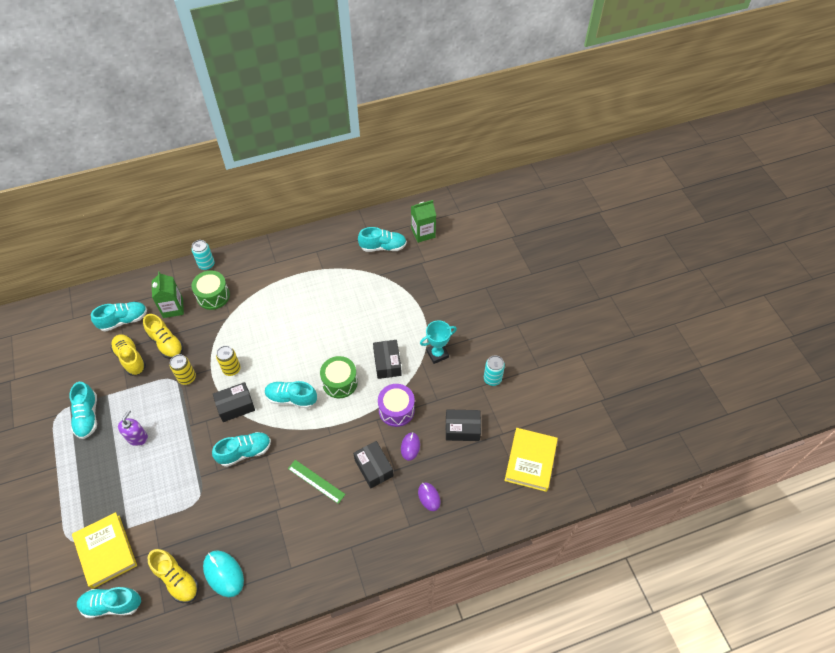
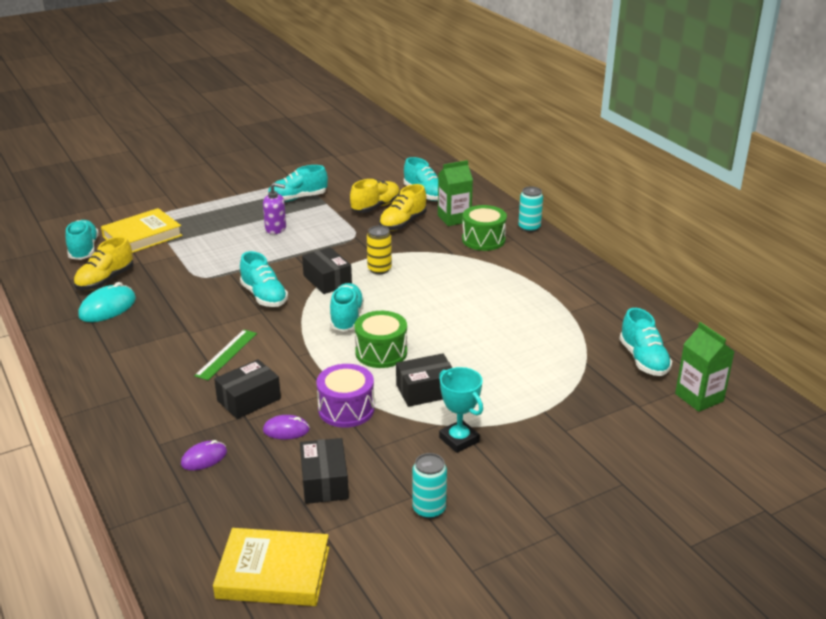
camera: 80 degrees right, 25 degrees down
yellow can [170,354,196,385] -> none

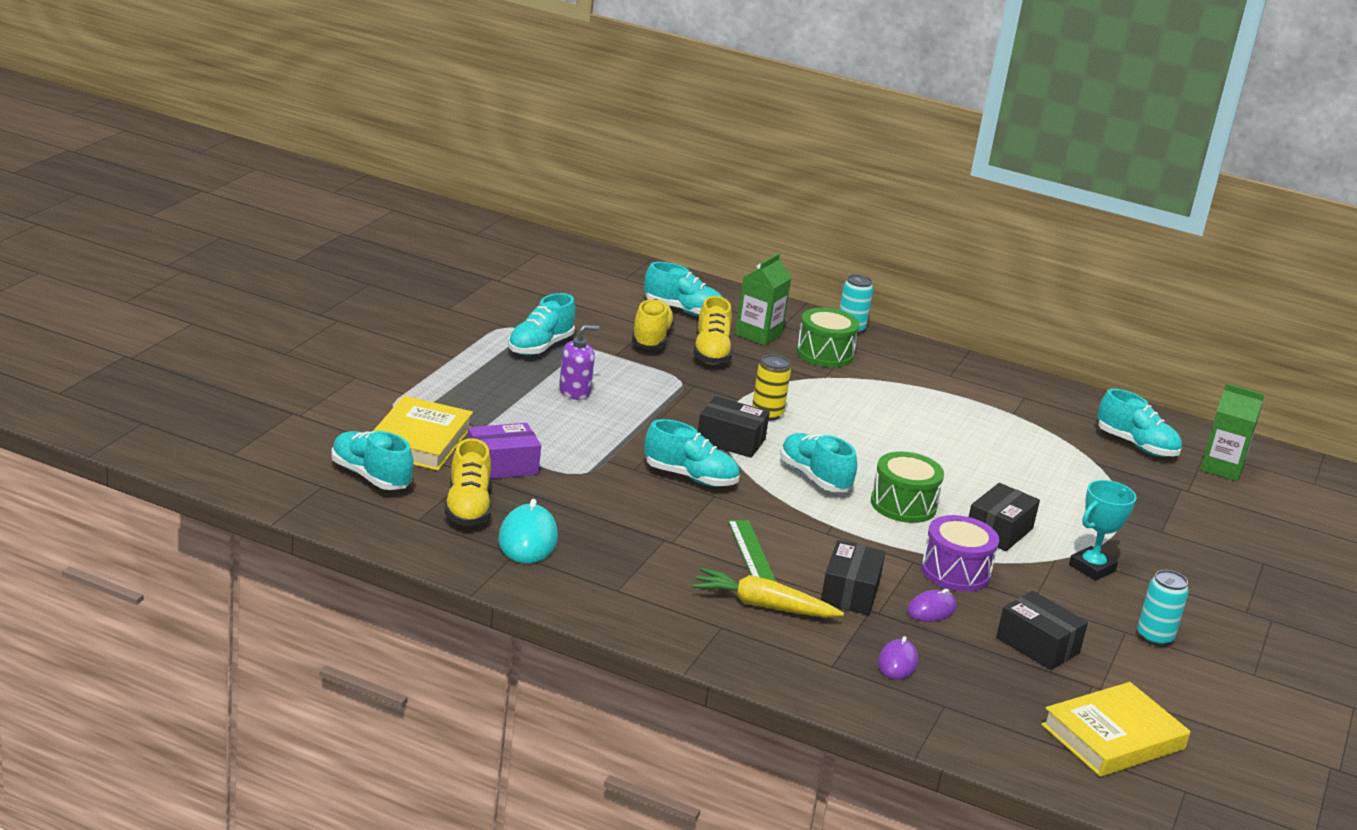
camera: 40 degrees left, 5 degrees down
turquoise trophy [439,367,483,453] -> turquoise trophy turned 60 degrees counterclockwise [1069,480,1137,581]
none -> purple box [467,423,541,479]
none -> yellow carrot [692,568,844,617]

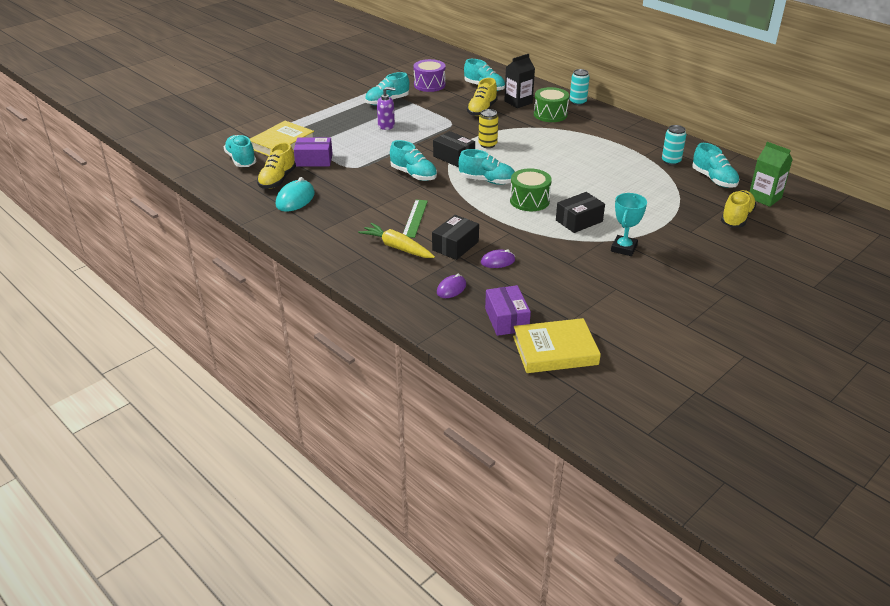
camera: 25 degrees right, 10 degrees up
yellow shoe [632,299,675,349] -> yellow shoe moved to [721,190,756,227]
green carton [735,253,791,346] -> black carton [504,54,535,108]
turquoise shoe [780,433,857,492] -> turquoise shoe turned 120 degrees clockwise [459,149,515,185]
purple drum [921,515,999,592] -> purple drum moved to [413,59,446,92]
black box [996,591,1088,670] -> none
turquoise trophy [1069,480,1137,581] -> turquoise trophy turned 45 degrees counterclockwise [611,193,647,256]
turquoise can [1137,570,1189,646] -> turquoise can moved to [662,125,686,165]
none -> purple box [485,285,531,336]

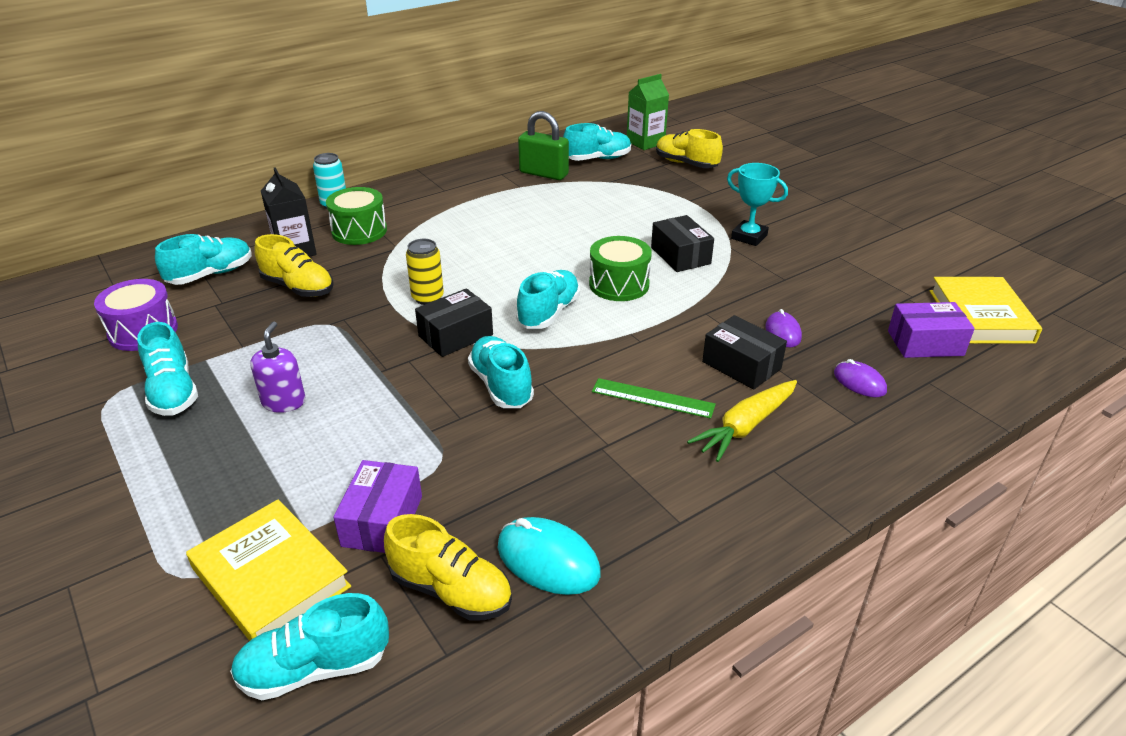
camera: 80 degrees left, 0 degrees up
turquoise shoe [390,140,437,181] -> turquoise shoe turned 75 degrees counterclockwise [468,336,534,408]
turquoise can [662,125,686,165] -> green padlock [518,111,569,180]

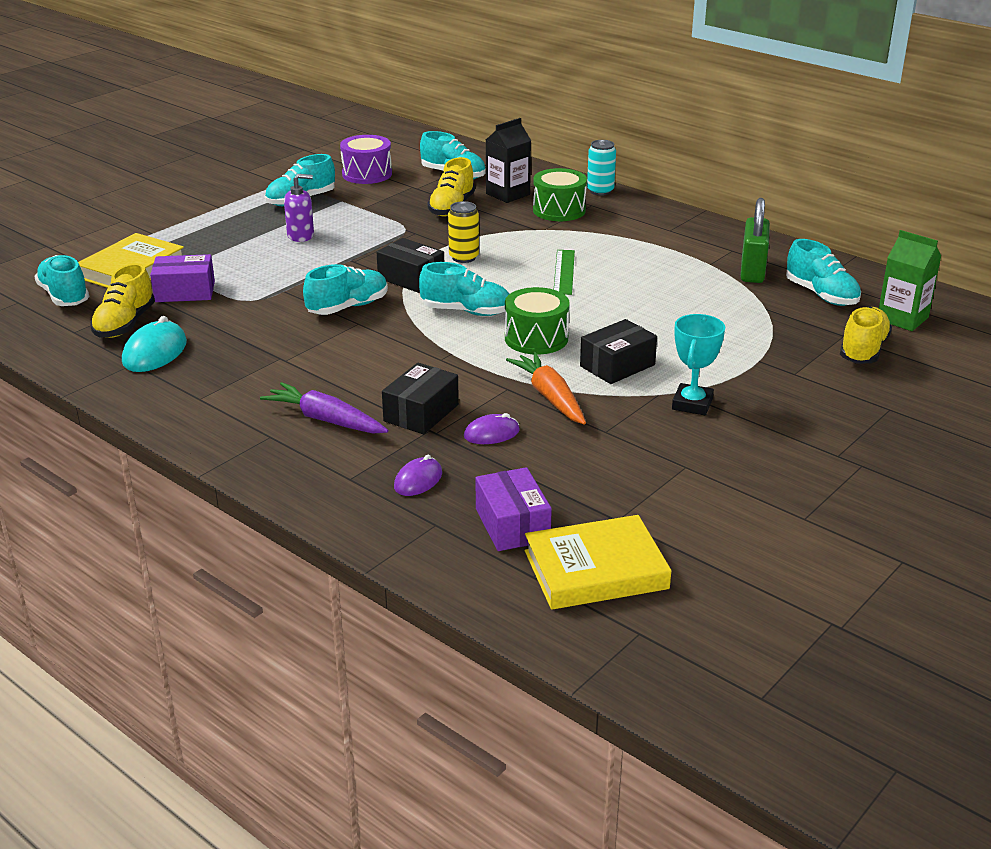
camera: 75 degrees right, 5 degrees down
green ruler [592,378,716,419] -> green ruler moved to [554,250,575,295]
yellow carrot [687,380,797,462] -> purple carrot [260,382,388,434]
none -> orange carrot [506,352,586,425]

